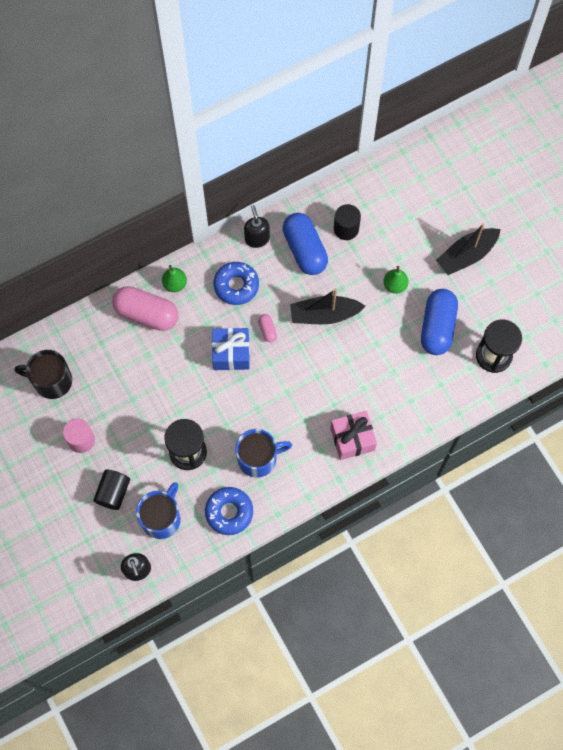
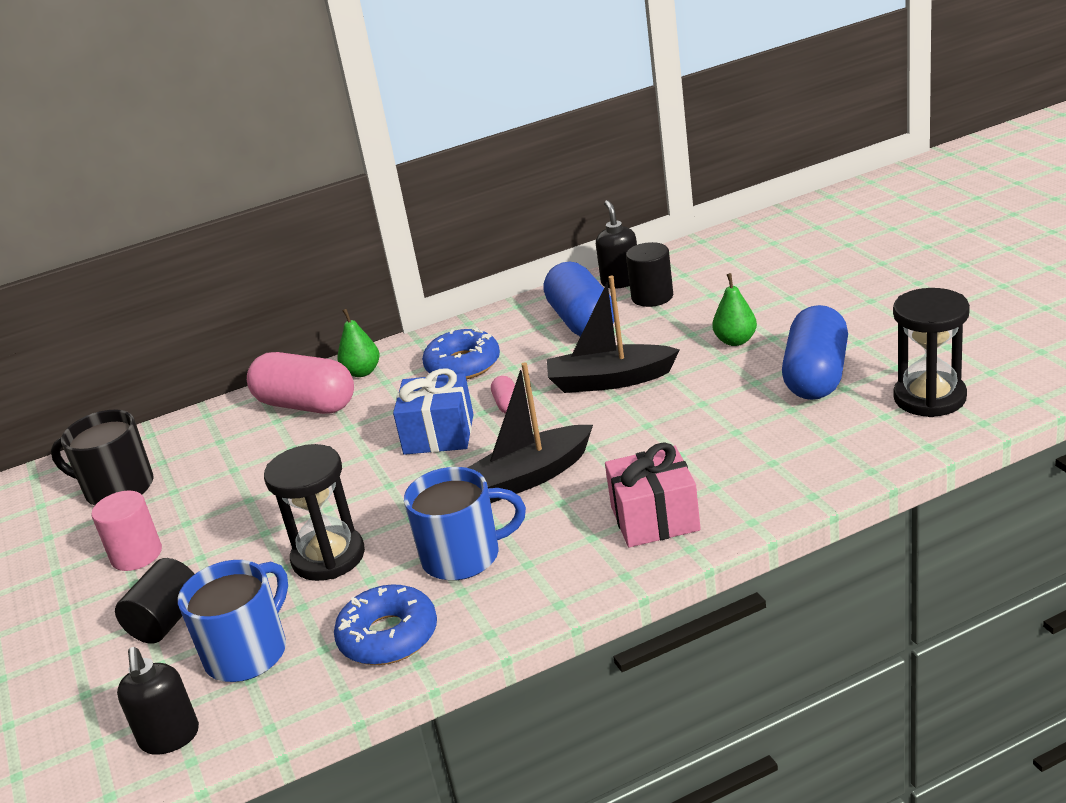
camera: 10 degrees right, 40 degrees down
black soap dispenser [244,205,270,248] -> black soap dispenser moved to [596,200,637,289]
black boat [436,223,501,275] -> black boat moved to [467,362,593,503]

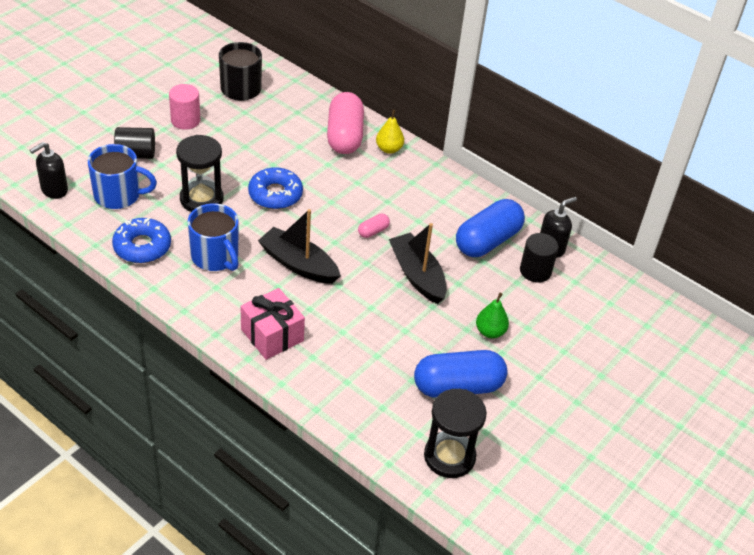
camera: 55 degrees right, 15 degrees up
green pear [337,309,380,377] -> yellow pear [376,110,404,154]
blue gift [393,368,474,455] -> none
blue donut [422,327,500,379] -> blue donut moved to [248,167,303,209]

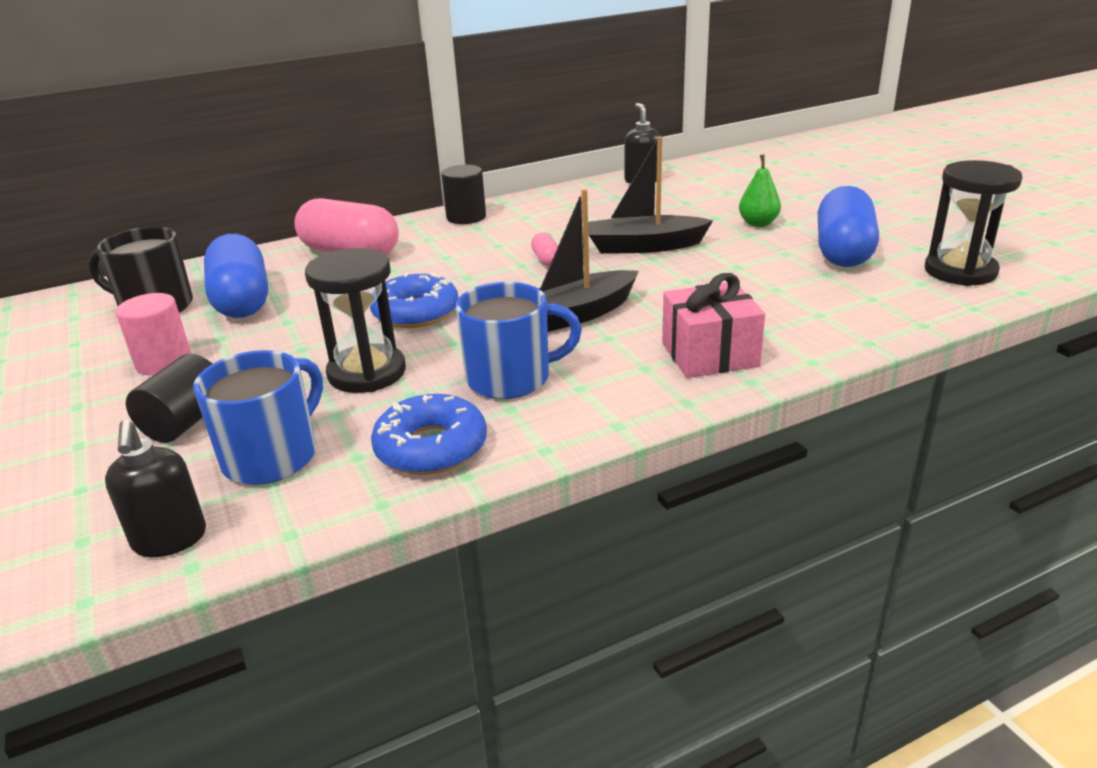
camera: 60 degrees left, 15 degrees down
yellow pear [376,110,404,154] -> none
blue capsule [456,199,525,257] -> blue capsule moved to [204,234,268,318]
black cylinder [520,233,559,283] -> black cylinder moved to [441,165,486,224]

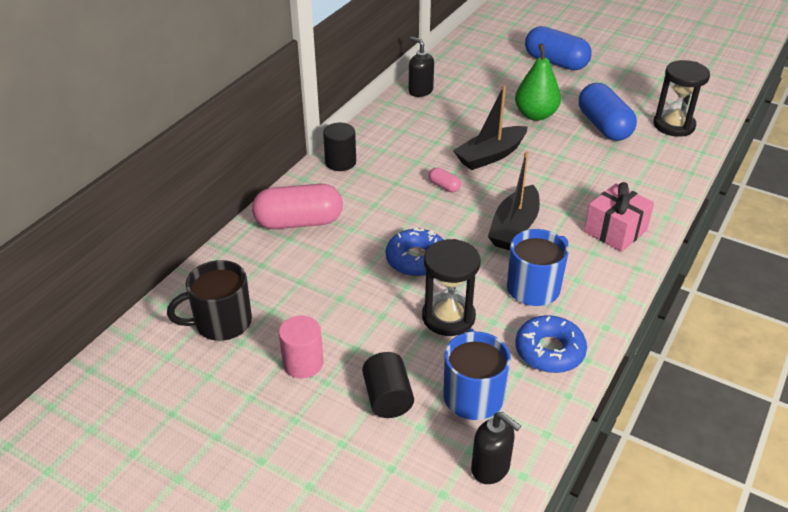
camera: 35 degrees left, 10 degrees up
blue capsule [204,234,268,318] -> blue capsule moved to [525,26,592,70]
green pear [739,155,781,227] -> green pear [515,44,561,121], size x1.61

